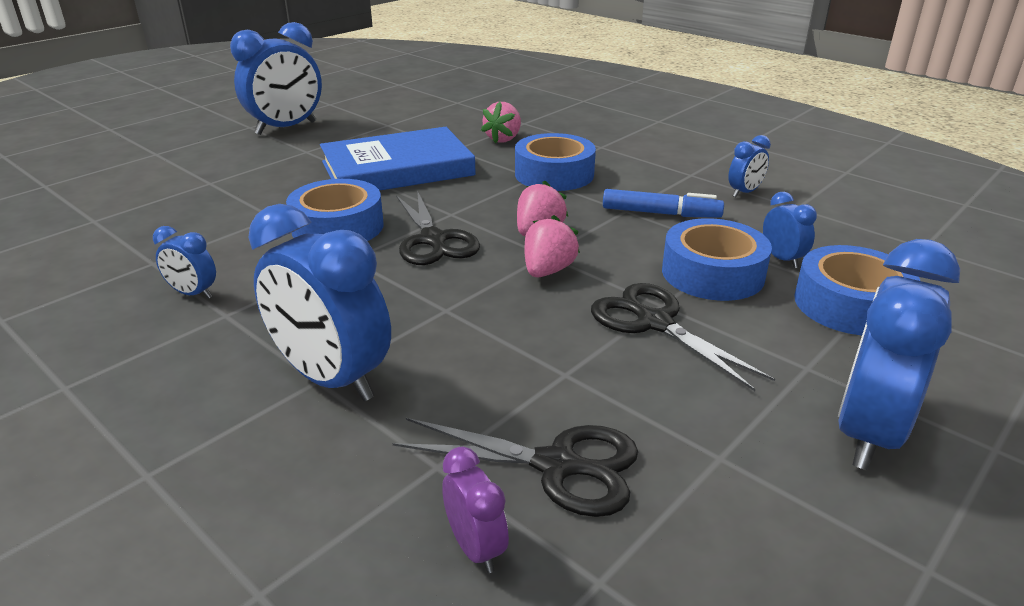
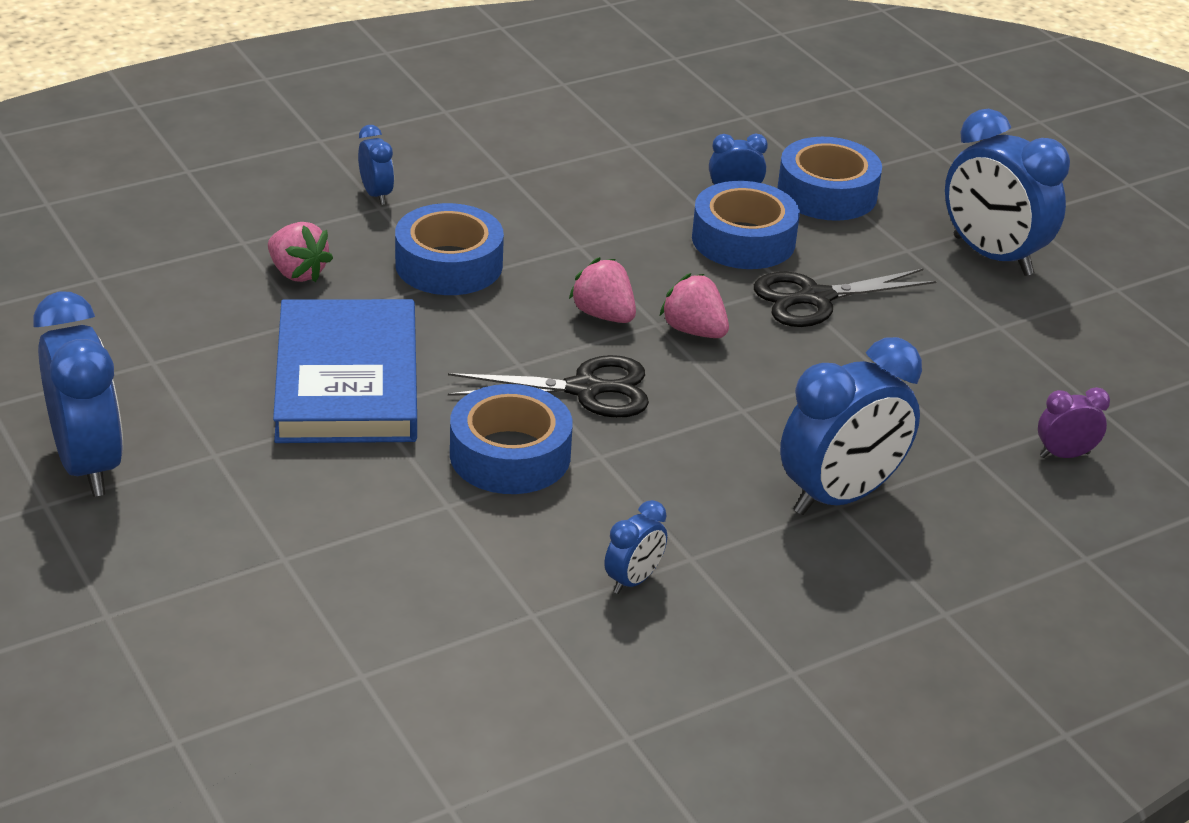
camera: 75 degrees left, 5 degrees up
black scissors [392,418,638,517] -> none
blue marker [603,189,724,218] -> none
blue clock [728,135,771,197] -> blue clock moved to [358,125,394,205]

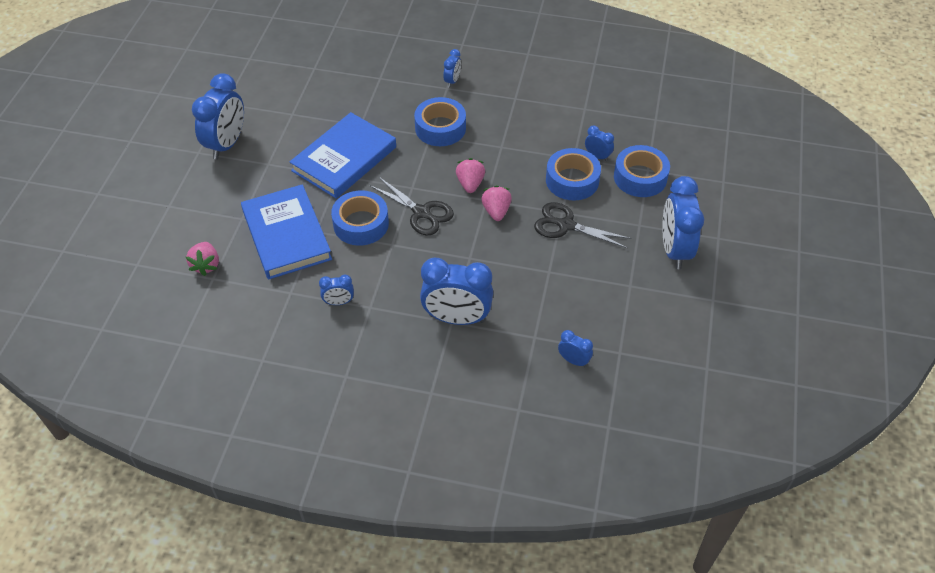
camera: 45 degrees right, 15 degrees up
pink strawberry [268,222,333,283] -> pink strawberry moved to [186,242,219,276]
purple clock [1038,387,1110,458] -> blue clock [558,330,593,367]
none -> blue book [241,184,332,280]

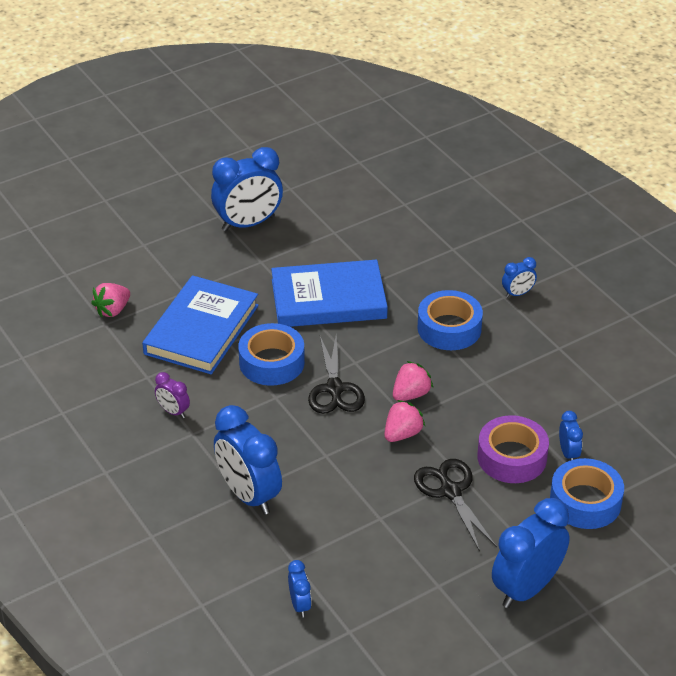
camera: 45 degrees right, 10 degrees down
blue clock [319,275,354,305] -> purple clock [155,372,190,418]
blue tape [546,148,601,200] -> purple tape [478,415,549,483]

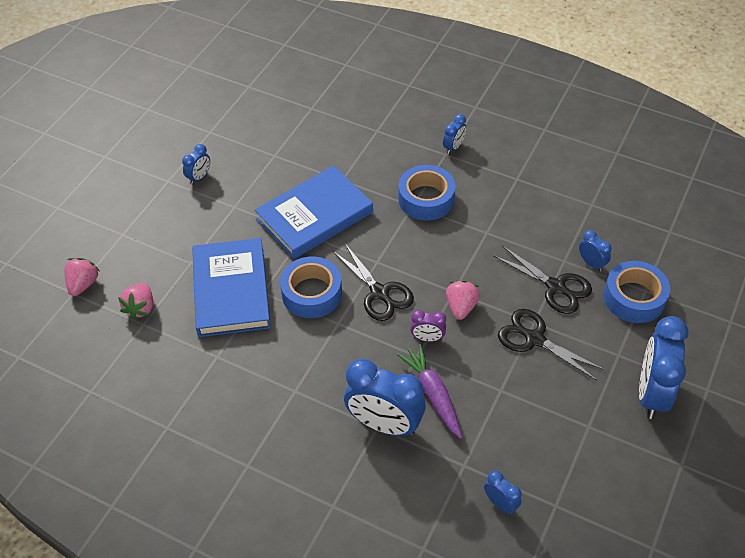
camera: 30 degrees left, 10 degrees up
purple clock [155,372,190,418] -> purple clock moved to [410,310,446,342]
blue clock [211,147,283,231] -> blue clock [182,144,210,185], size x0.48
pink strawberry [393,361,433,401] -> pink strawberry moved to [64,258,100,296]
purple tape [478,415,549,483] -> black scissors [493,246,592,314]
none -> purple carrot [397,344,463,439]

